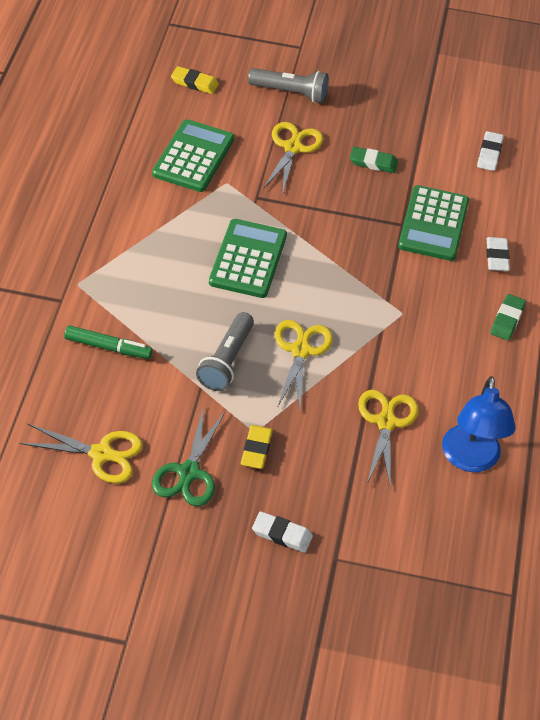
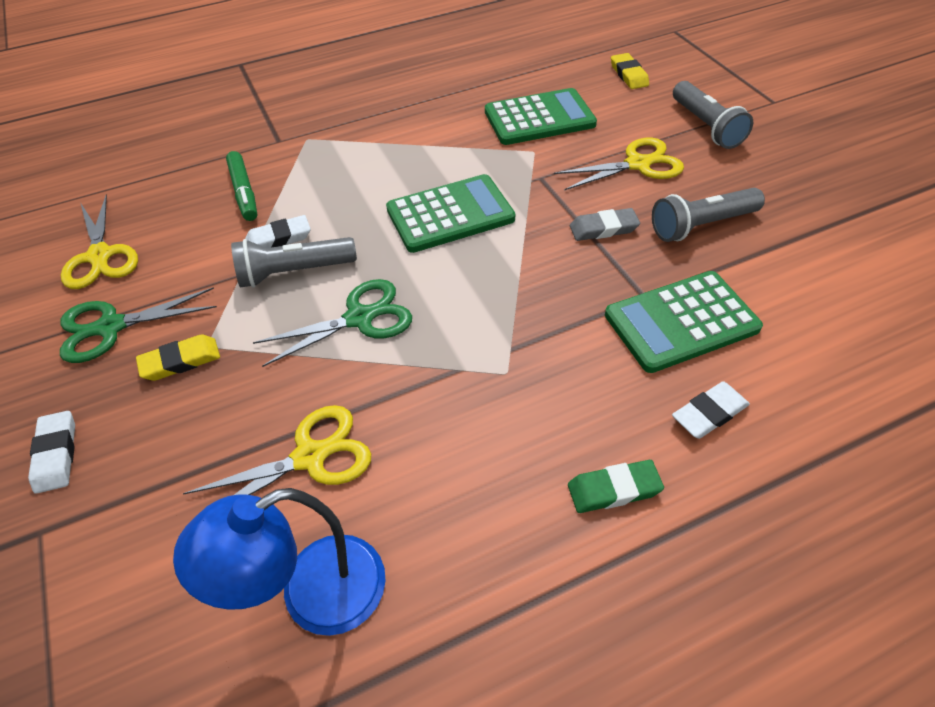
camera: 60 degrees right, 0 degrees up
yellow scissors [275,320,333,410] -> green scissors [253,279,412,367]
green eraser [350,147,398,173] -> grey flashlight [652,188,765,242]
white eraser [477,131,504,171] -> white eraser moved to [245,215,311,248]
none -> grey eraser [570,208,640,241]

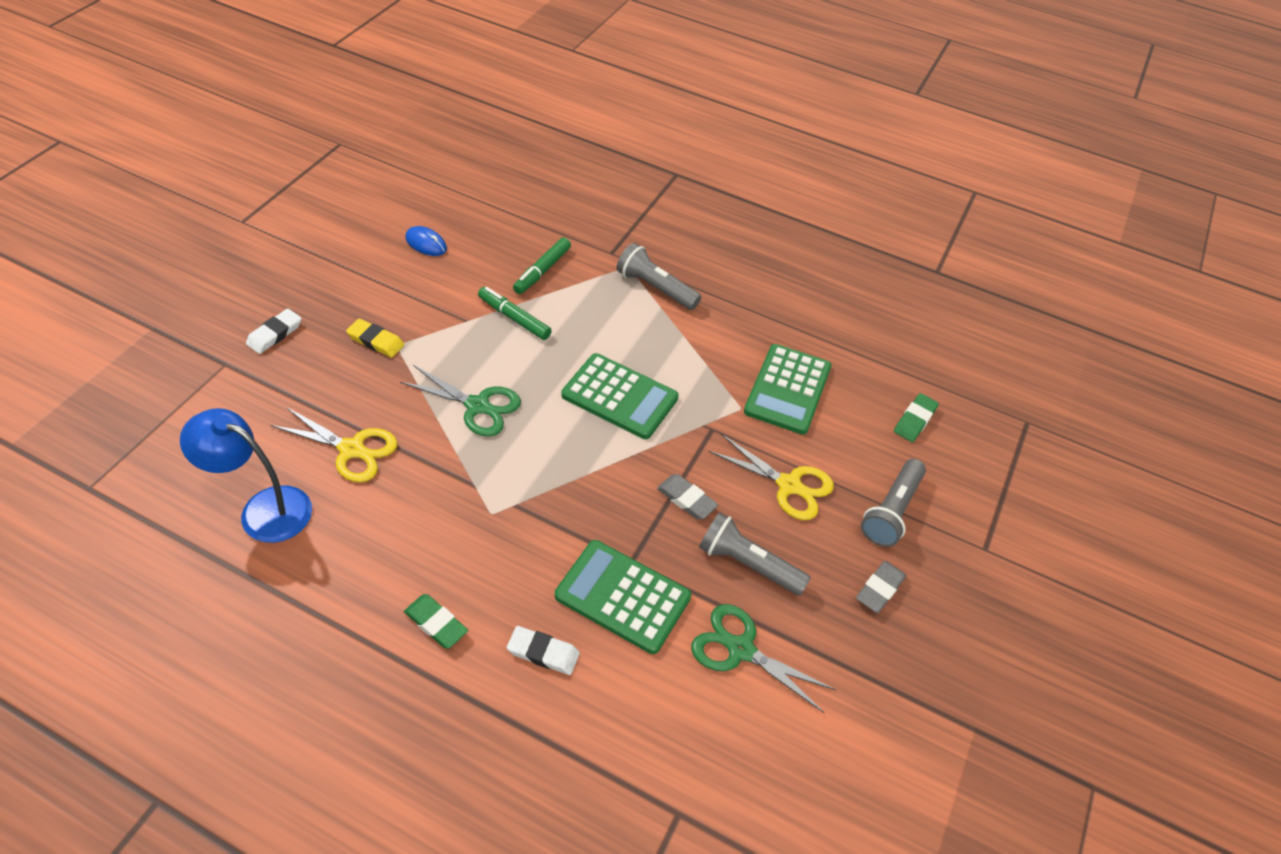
camera: 45 degrees right, 0 degrees up
green scissors [60,287,217,363] -> green scissors moved to [691,604,836,713]
yellow scissors [61,195,138,289] -> blue mouse [405,226,447,256]
grey flashlight [231,237,357,288] -> grey flashlight moved to [617,243,701,310]
white eraser [245,215,311,248] -> green marker [478,287,552,340]
green calculator [485,88,597,145] -> green calculator turned 75 degrees clockwise [744,344,831,435]
yellow eraser [611,53,649,89] -> green eraser [894,393,939,442]
none -> grey eraser [856,561,907,613]

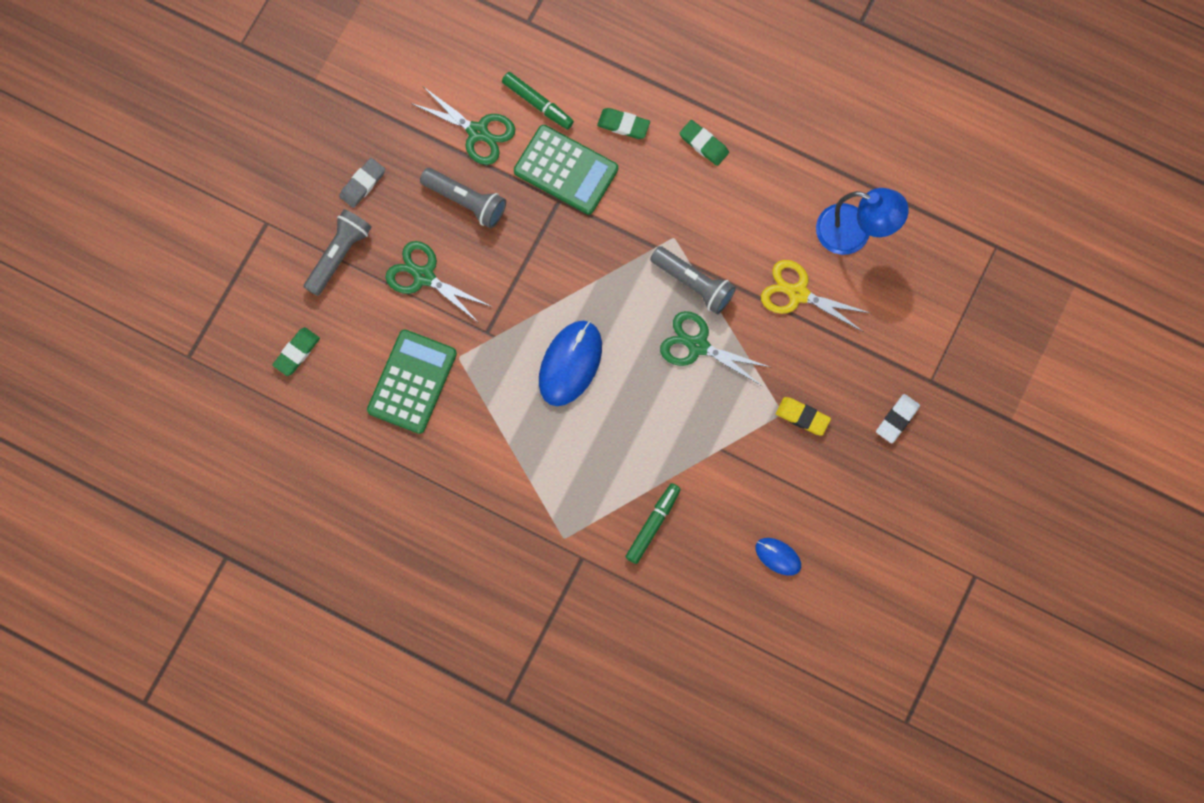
camera: 175 degrees left, 25 degrees up
green marker [478,287,552,340] -> green marker moved to [502,72,574,130]
white eraser [507,626,580,675] -> green eraser [597,108,650,139]
green calculator [562,353,678,439] -> blue mouse [539,321,602,406]
grey flashlight [617,243,701,310] -> grey flashlight moved to [650,246,736,315]
grey eraser [657,474,718,520] -> none
yellow scissors [709,434,834,520] -> green scissors [385,241,492,324]

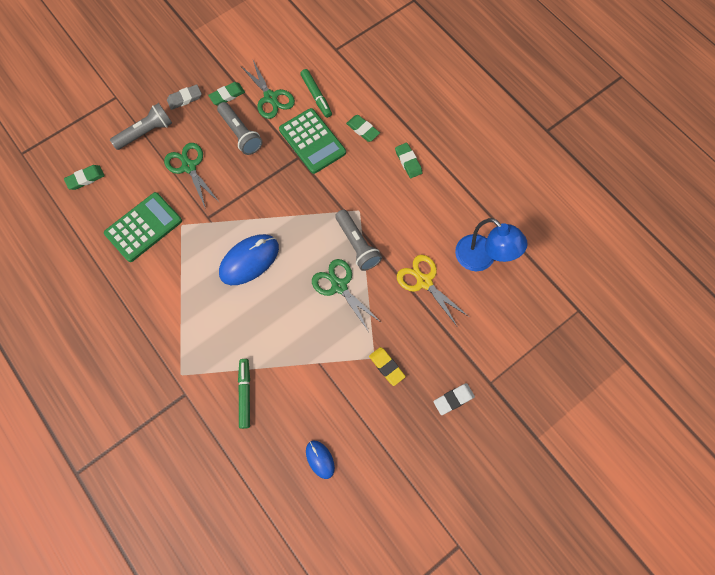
camera: 25 degrees right, 5 degrees down
green marker [625,483,681,564] -> green marker turned 60 degrees counterclockwise [238,359,250,429]
none -> green eraser [208,82,245,105]

